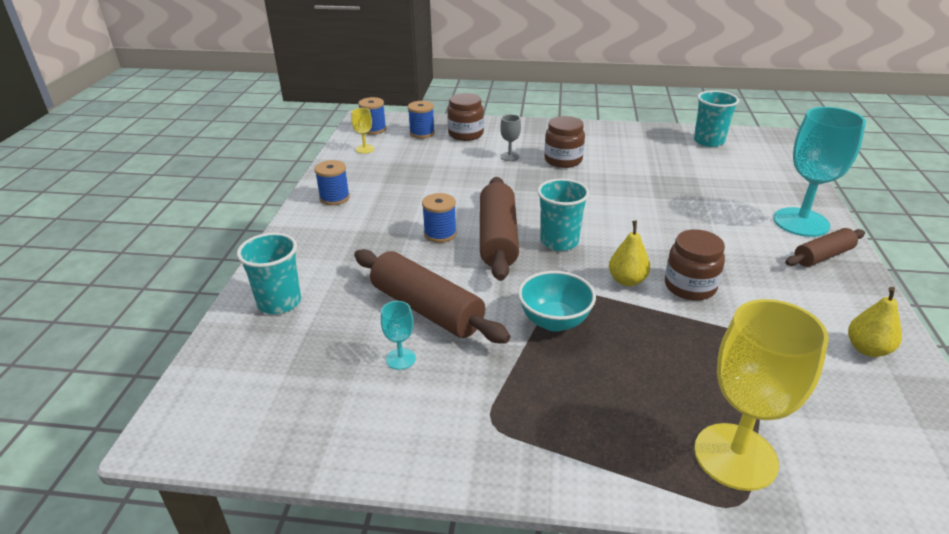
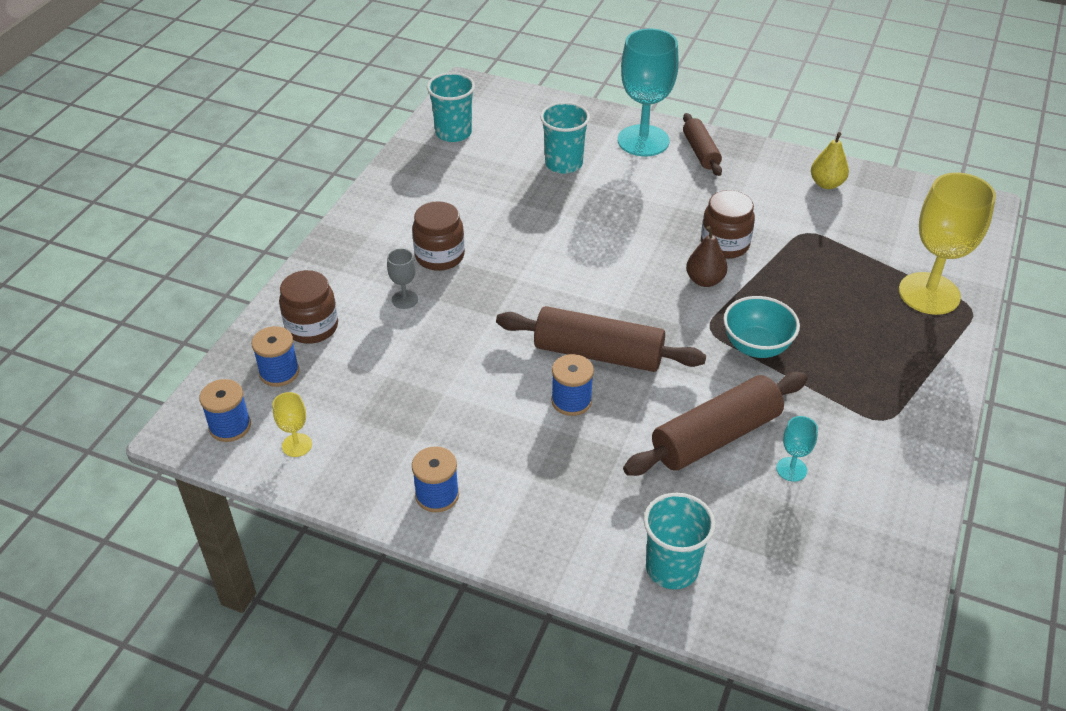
camera: 75 degrees left, 10 degrees up
turquoise cup [537,179,589,251] -> turquoise cup moved to [540,102,590,174]
yellow pear [609,221,650,286] -> brown pear [686,226,727,287]

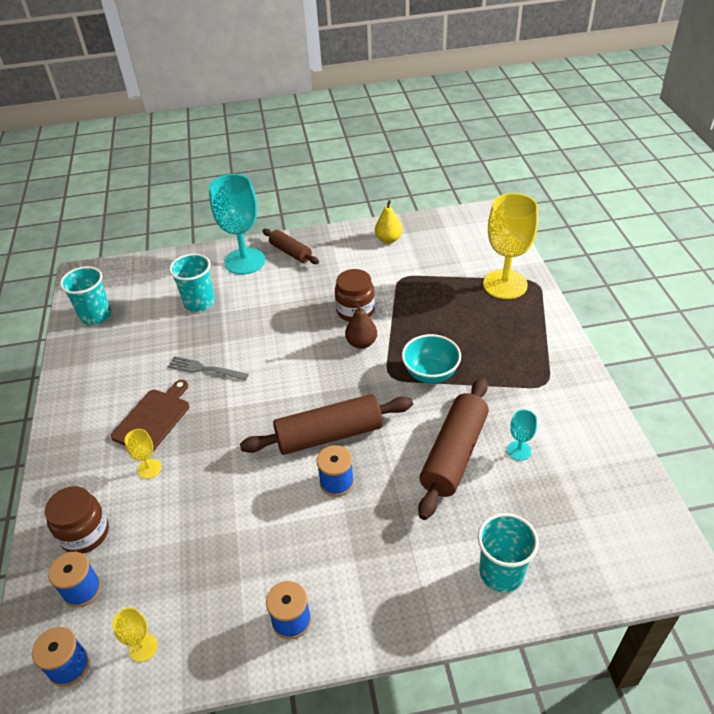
camera: 30 degrees left, 0 degrees up
grey goblet [387,249,418,309] -> yellow goblet [124,429,161,479]
brown jar [412,201,465,271] -> brown cutting board [111,380,189,452]
none -> grey fork [167,356,249,381]

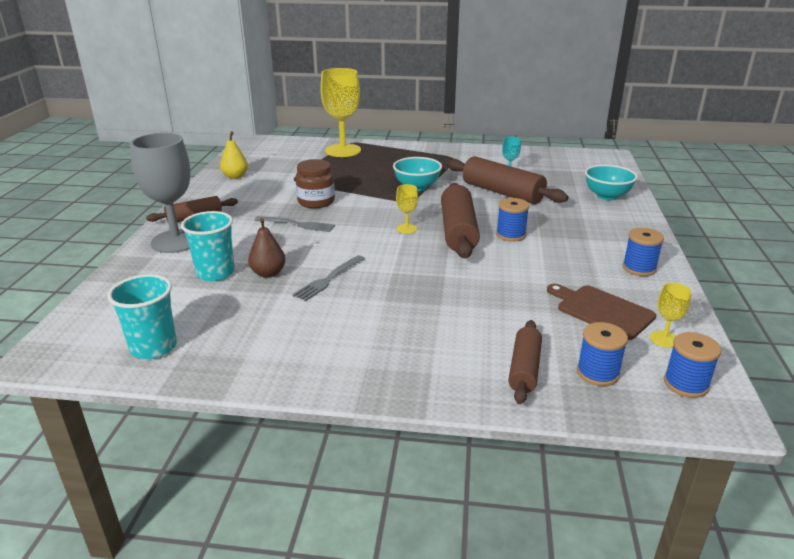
camera: 75 degrees left, 15 degrees down
brown jar [45,486,109,554] -> brown rolling pin [508,320,542,404]
brown cutting board [111,380,189,452] -> brown cutting board moved to [547,284,656,340]
yellow goblet [124,429,161,479] -> yellow goblet moved to [396,184,418,234]
turquoise goblet [209,174,266,275] -> grey goblet [130,133,190,253]
brown pear [345,303,377,349] -> brown pear moved to [248,218,286,278]
turquoise cup [478,513,539,592] -> turquoise bowl [585,165,638,200]
none -> grey fork [254,216,335,232]

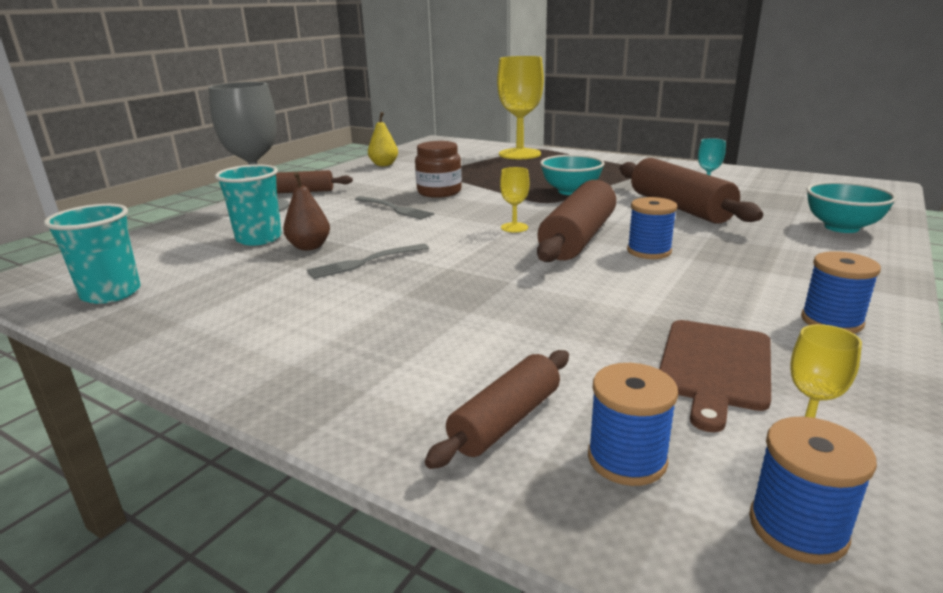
camera: 25 degrees right, 5 degrees down
brown cutting board [547,284,656,340] -> brown cutting board turned 135 degrees counterclockwise [659,320,771,432]

